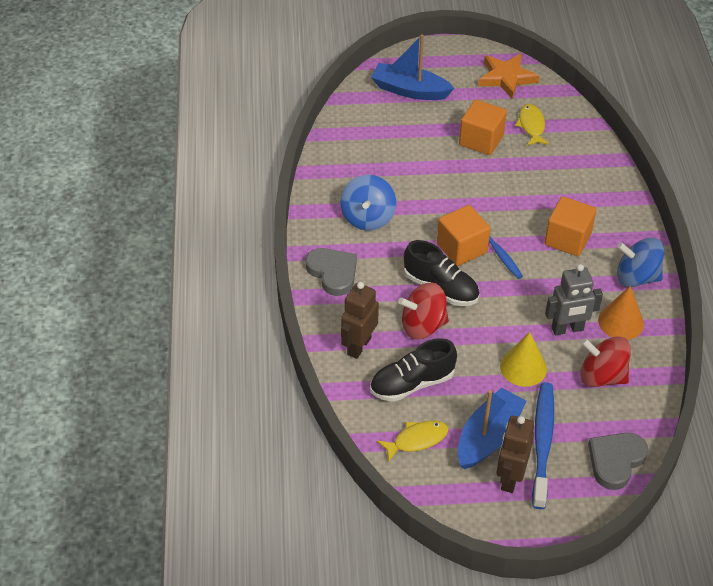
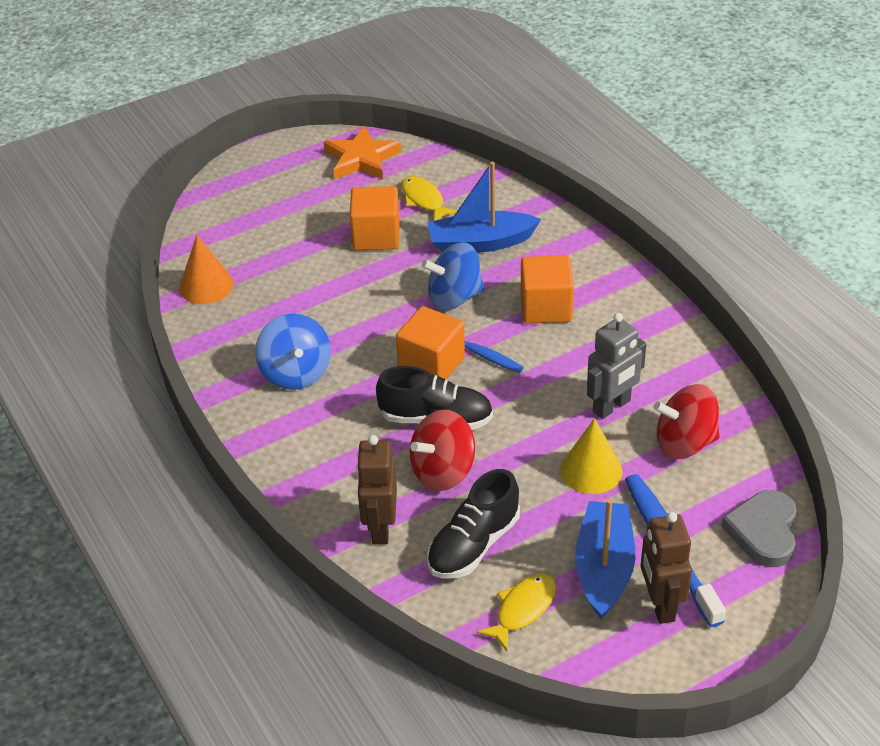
camera: 25 degrees left, 5 degrees down
grey heart [306,248,357,296] -> none
blue boat [371,34,454,100] -> blue boat moved to [427,162,541,253]
orange cone [598,286,644,340] -> orange cone moved to [179,235,234,304]
blue spinning top [617,238,664,287] -> blue spinning top moved to [421,242,484,311]

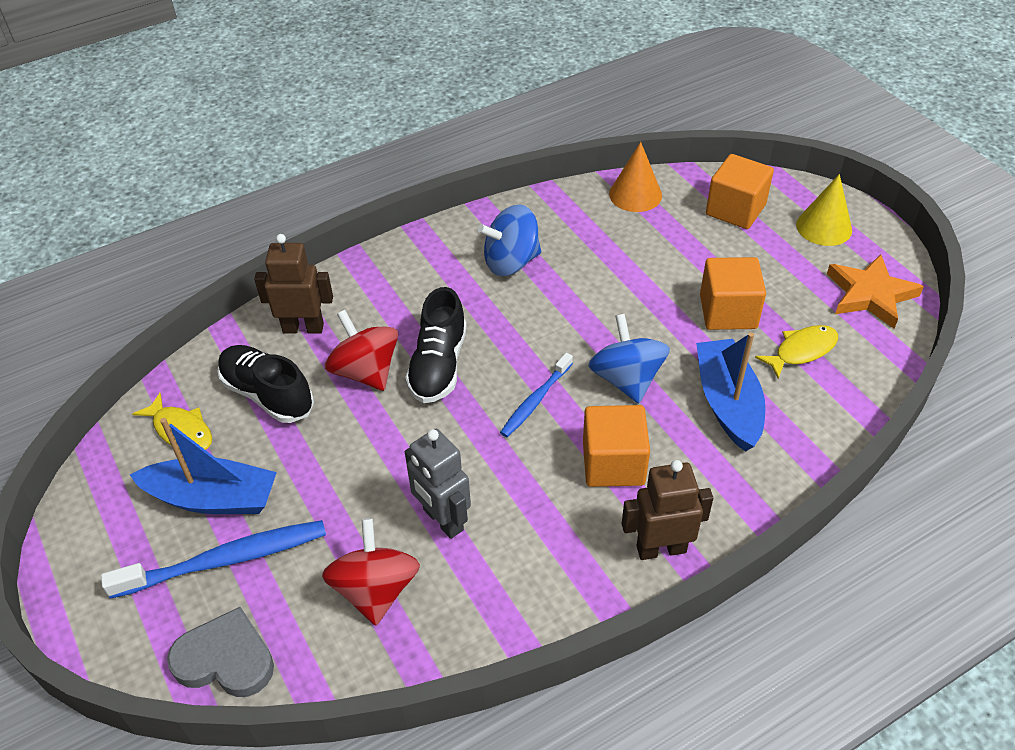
camera: 90 degrees right, 5 degrees up
orange cube [396,306,465,379] -> orange cube moved to [706,154,774,229]
yellow cone [560,418,622,494] -> yellow cone moved to [796,174,852,246]
brown robot [640,512,692,624] -> brown robot moved to [622,460,713,560]

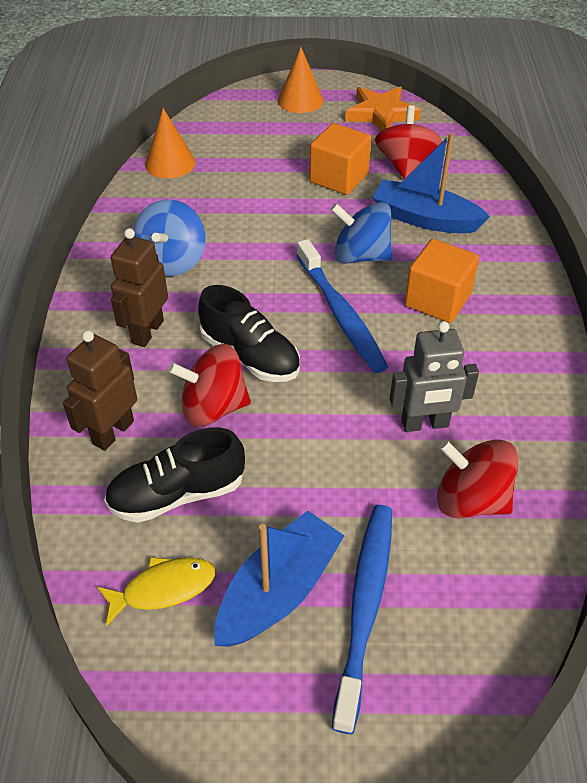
camera: 60 degrees left, 0 degrees up
grey heart [167,607,274,697] -> none
blue toothbrush [500,353,573,437] -> blue toothbrush [296,239,388,373], size x1.65
brown robot [622,460,713,560] -> brown robot moved to [111,228,168,347]
orange cube [706,154,774,229] -> none
yellow fish [755,325,838,379] -> red spinning top [375,105,442,179]
yellow cone [796,174,852,246] -> orange cone [278,47,323,113]

